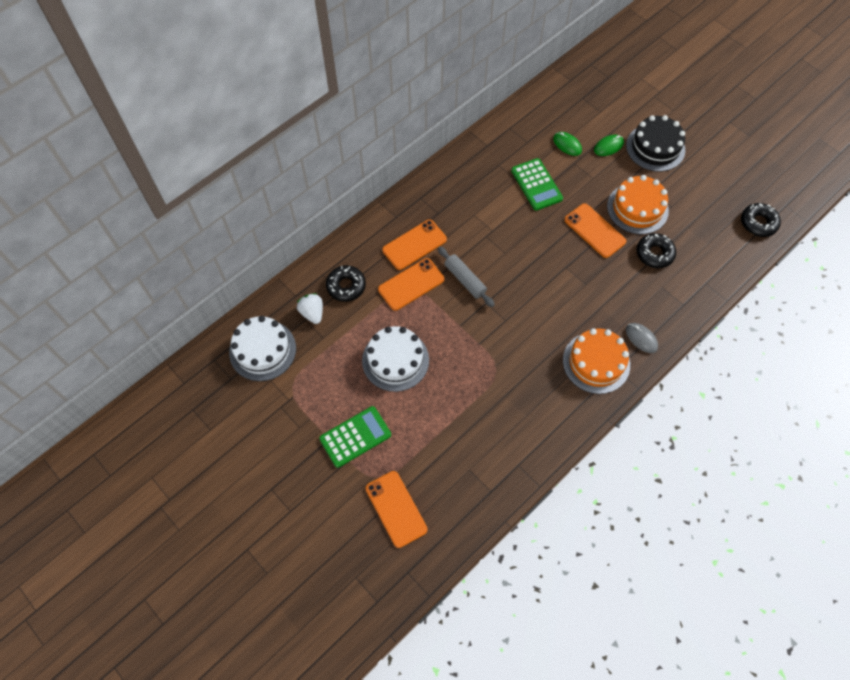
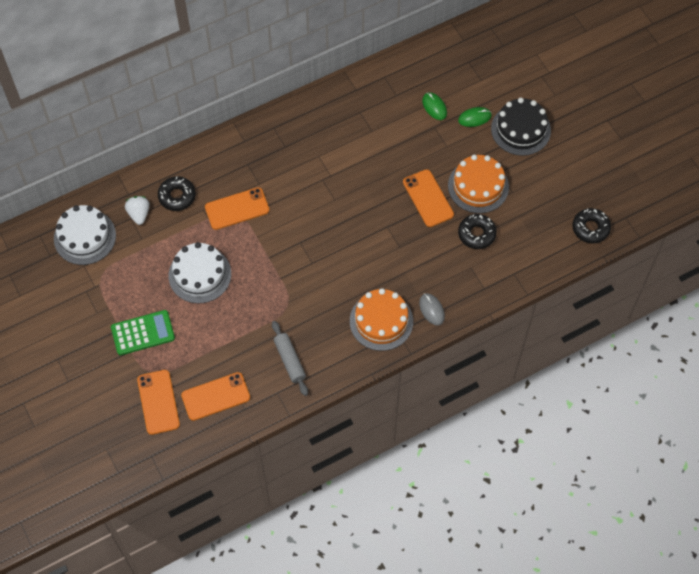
camera: 15 degrees right, 0 degrees up
orange phone [382,220,447,270] -> orange phone moved to [181,372,250,421]
grey rolling pin [438,246,495,307] -> grey rolling pin moved to [272,321,308,396]
green calculator [511,158,563,211] -> none

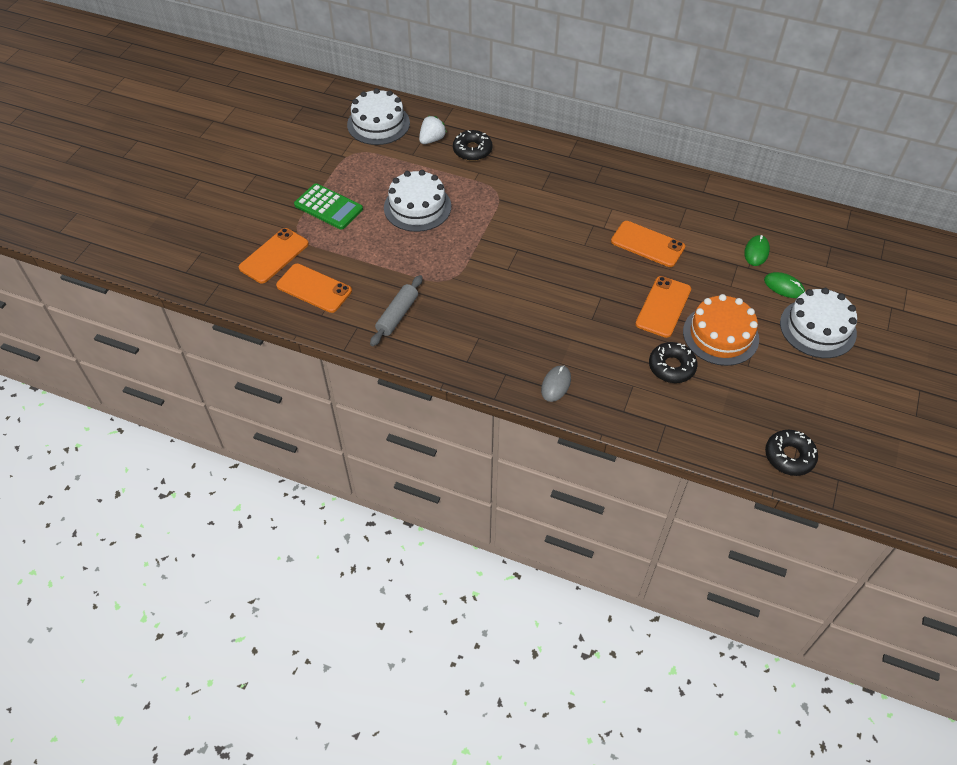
camera: 50 degrees right, 10 degrees down
orange phone [205,187,270,230] -> orange phone moved to [611,221,685,267]
orange cake [350,288,413,351] -> none
black cake [491,98,551,156] -> white cake [780,288,857,358]

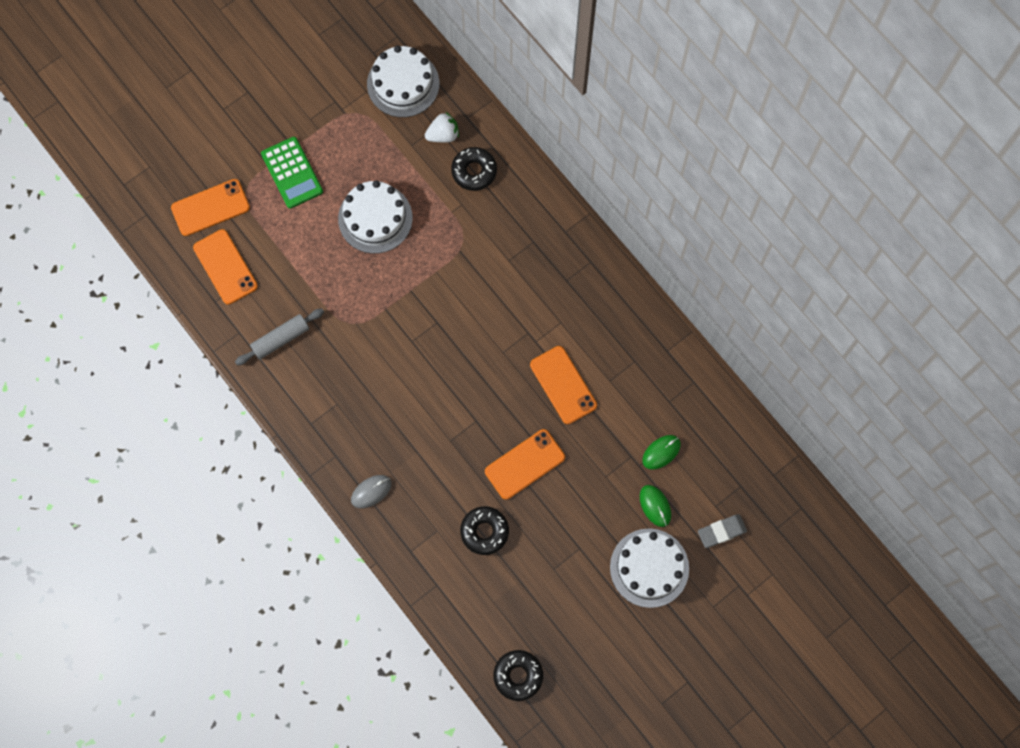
camera: 30 degrees right, 20 degrees up
orange cake [683,294,759,366] -> none
none -> grey eraser [698,514,747,548]

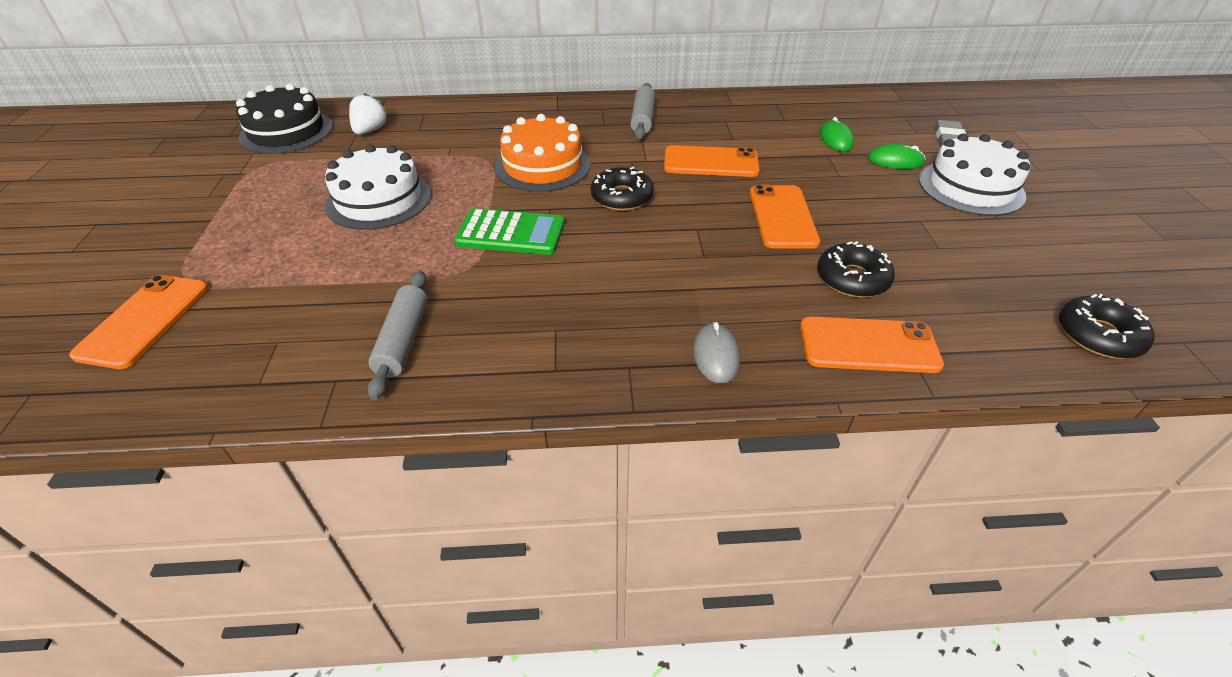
camera: 55 degrees left, 30 degrees down
orange phone [193,229,258,305] -> orange phone moved to [800,317,944,373]
green calculator [261,137,323,208] -> green calculator moved to [454,208,565,255]
white cake [367,45,440,117] -> black cake [236,83,333,154]
black donut [451,147,497,191] -> black donut moved to [591,167,654,211]
none -> orange cake [495,114,591,192]
none -> grey rolling pin [630,83,656,139]

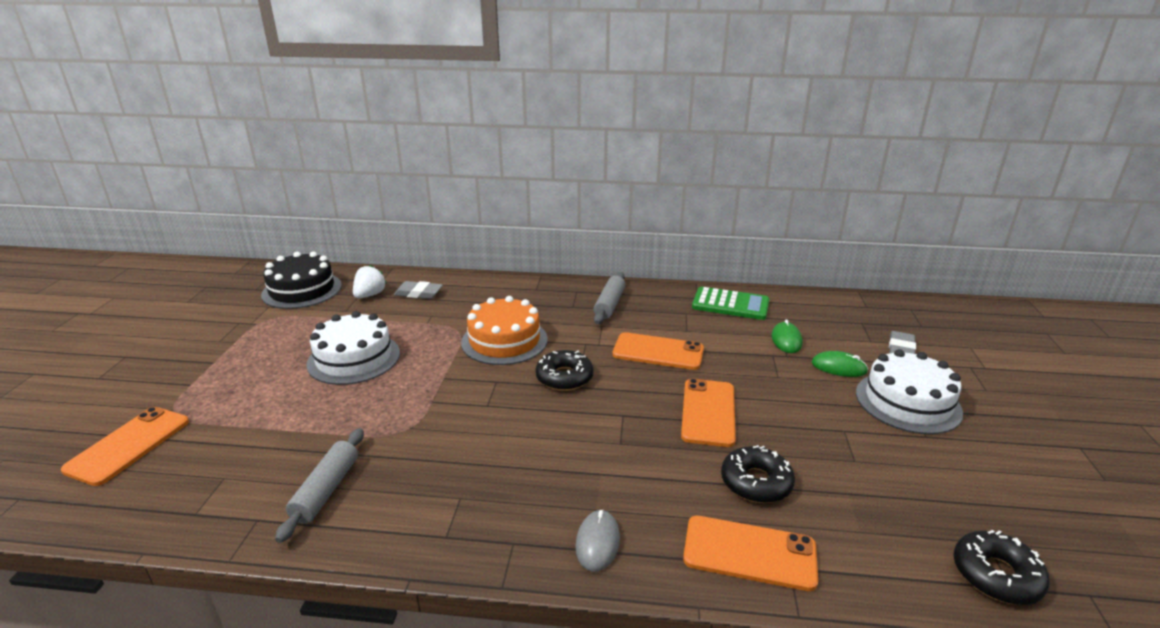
camera: 10 degrees right, 15 degrees down
green calculator [454,208,565,255] -> green calculator moved to [692,286,769,320]
none -> grey eraser [394,281,443,299]

